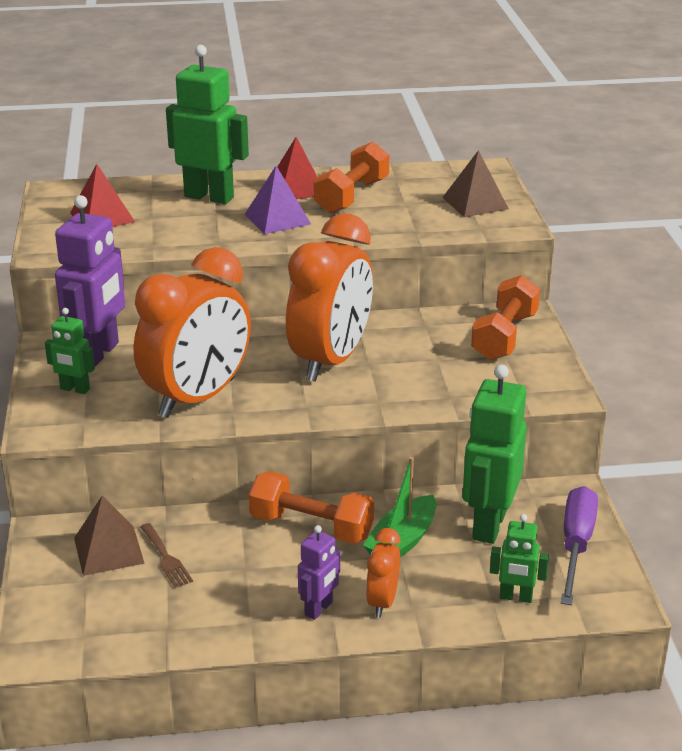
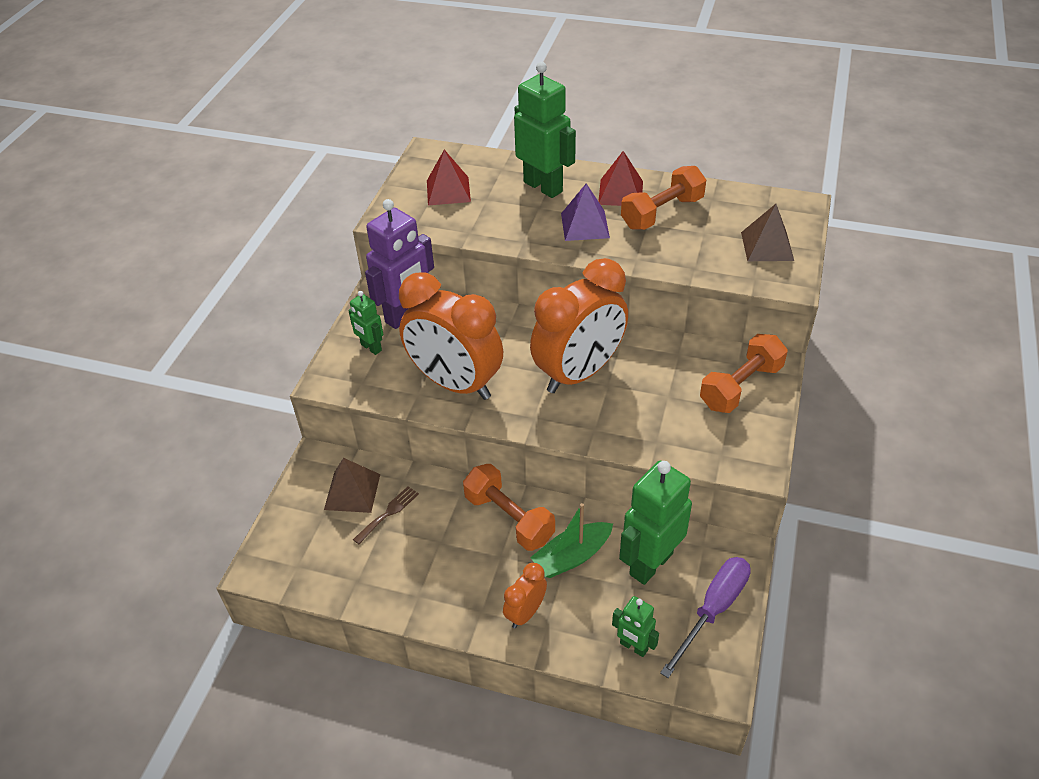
camera: 25 degrees right, 15 degrees up
orange clock [134,247,251,418] -> orange clock turned 60 degrees clockwise [399,273,503,400]
brown fork [140,523,193,588] -> brown fork turned 135 degrees counterclockwise [353,486,419,544]
purple robot [298,525,340,620] -> none

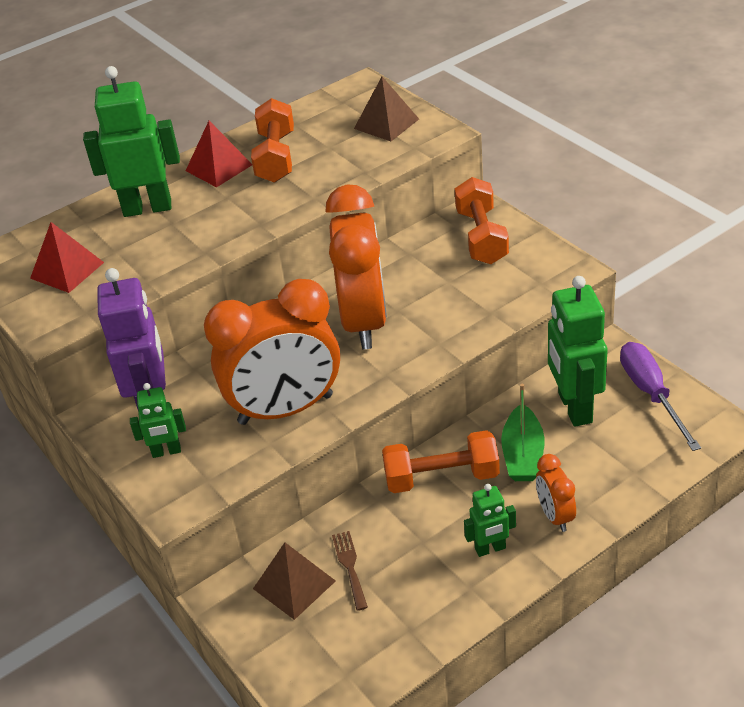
camera: 50 degrees left, 5 degrees down
purple pyramid [561,184,610,241] -> none
green robot [612,596,659,657] -> green robot moved to [464,484,516,557]

